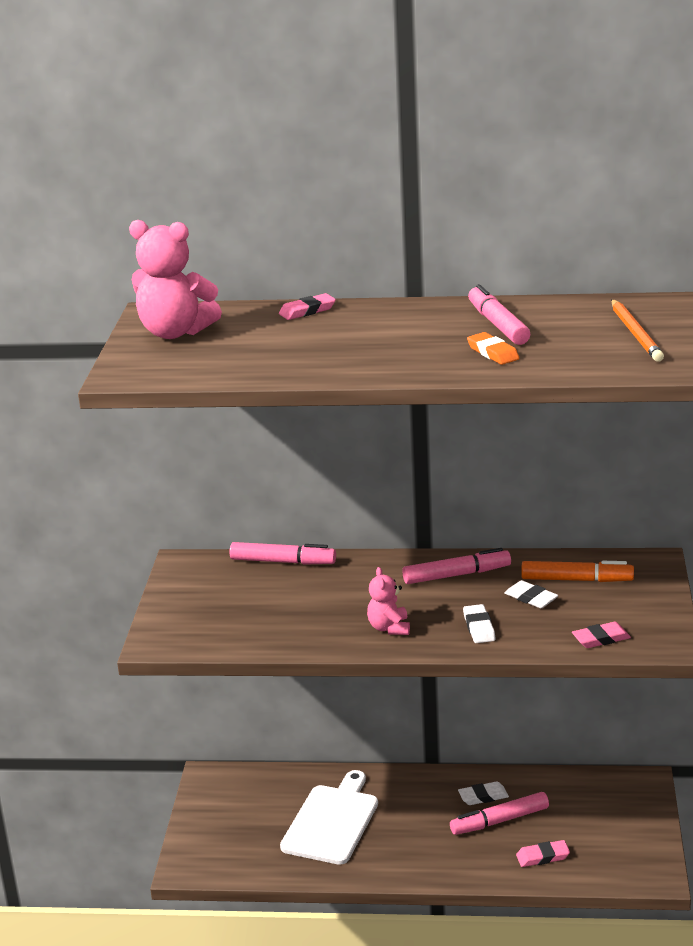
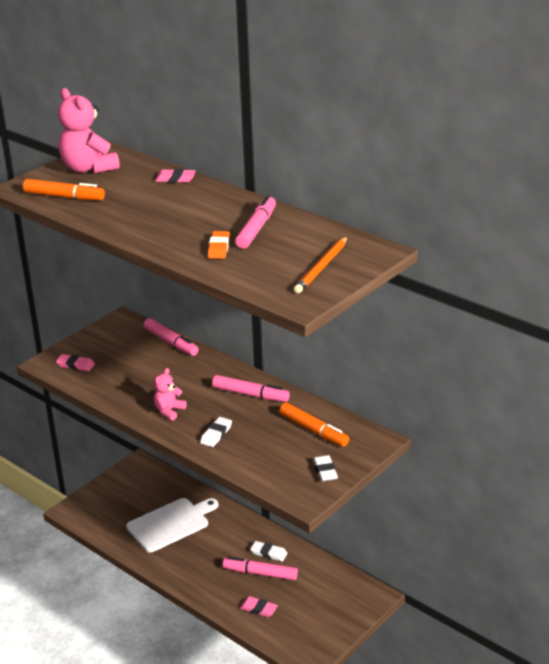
camera: 35 degrees right, 5 degrees up
white eraser [505,580,558,608] -> white eraser moved to [313,455,338,482]
pink eraser [572,622,631,648] -> pink eraser moved to [56,354,95,371]
none -> orange marker [23,179,105,200]

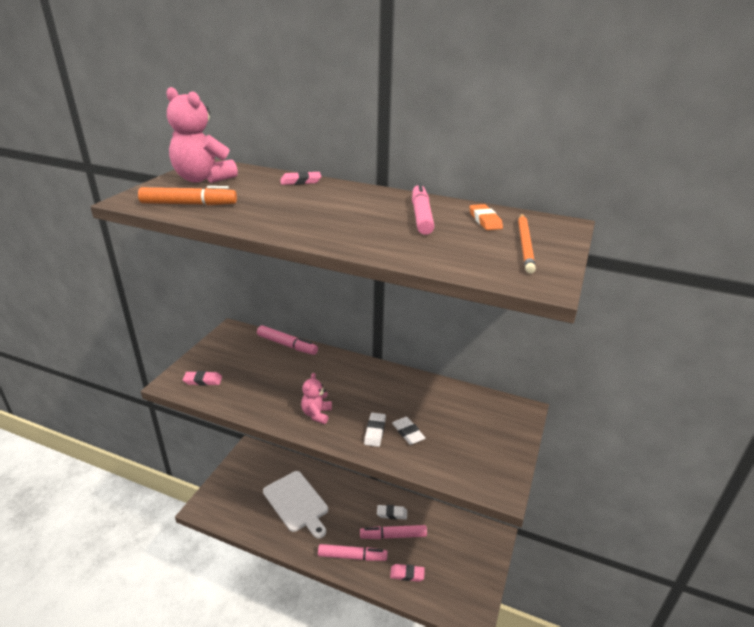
camera: 20 degrees left, 0 degrees up
white cutting board [126,498,218,552] -> white cutting board turned 105 degrees clockwise [263,471,328,538]
orange eraser [208,231,230,259] -> orange eraser moved to [470,204,503,230]
pink marker [212,375,290,402] -> pink marker moved to [318,544,388,561]
orange marker [279,403,349,446] -> none
white eraser [313,455,338,482] -> white eraser moved to [392,417,425,445]

